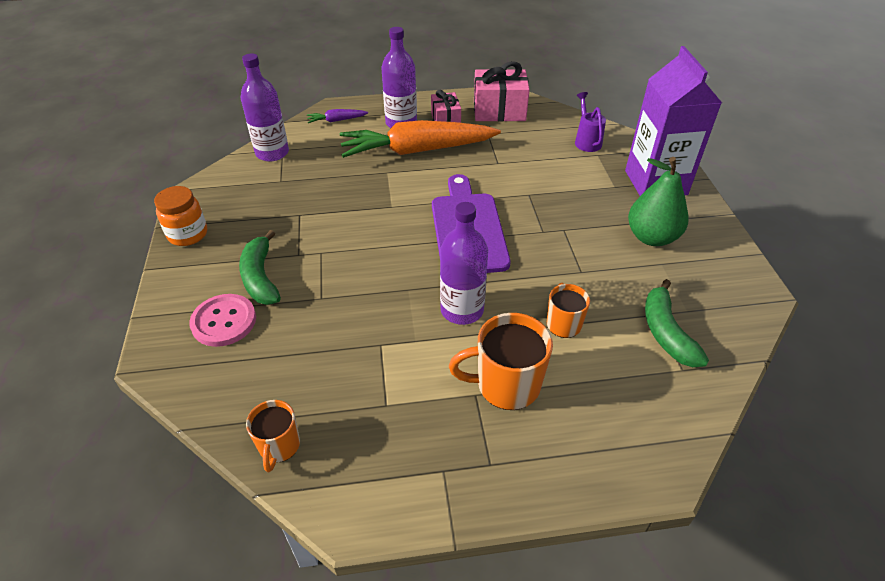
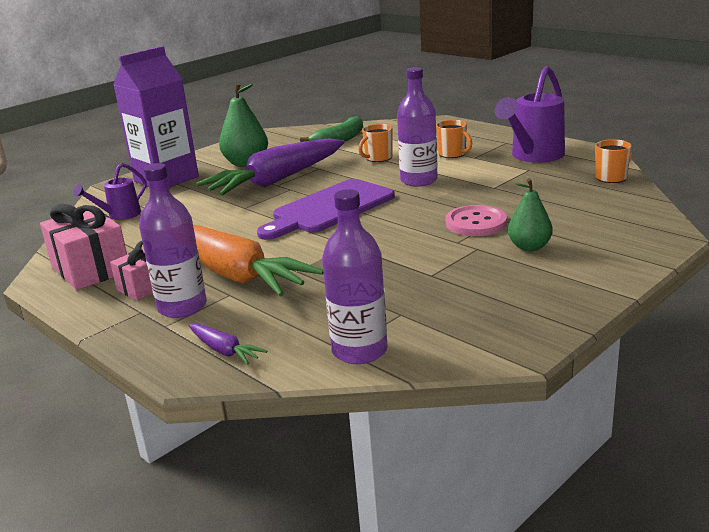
camera: 125 degrees left, 20 degrees down
orange jar [154,186,207,246] -> none
pink button [189,294,256,347] -> pink button moved to [446,205,507,236]
green banana [239,230,281,305] -> green pear [508,178,553,251]
orange mug [449,313,553,410] -> orange mug [436,120,472,158], size x0.61
none -> purple carrot [196,139,345,196]
none -> purple watering can [495,66,565,162]

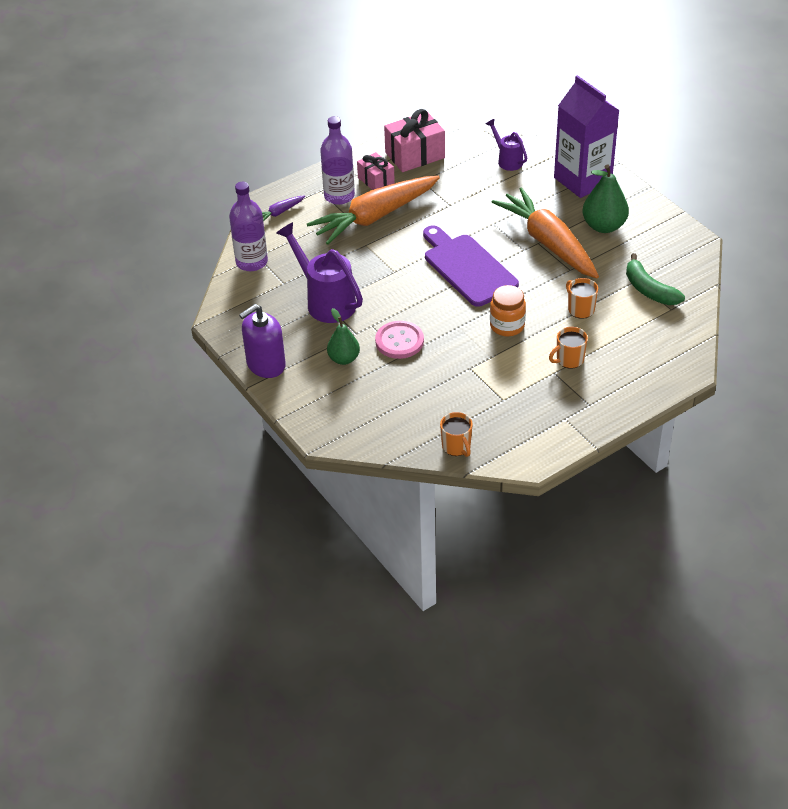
camera: 100 degrees right, 20 degrees up
purple carrot [196,139,345,196] -> orange carrot [492,187,599,278]
purple bottle [397,67,438,187] -> orange jar [490,285,526,336]
purple watering can [495,66,565,162] -> purple watering can moved to [276,222,363,323]
none -> purple soap dispenser [239,304,286,378]

